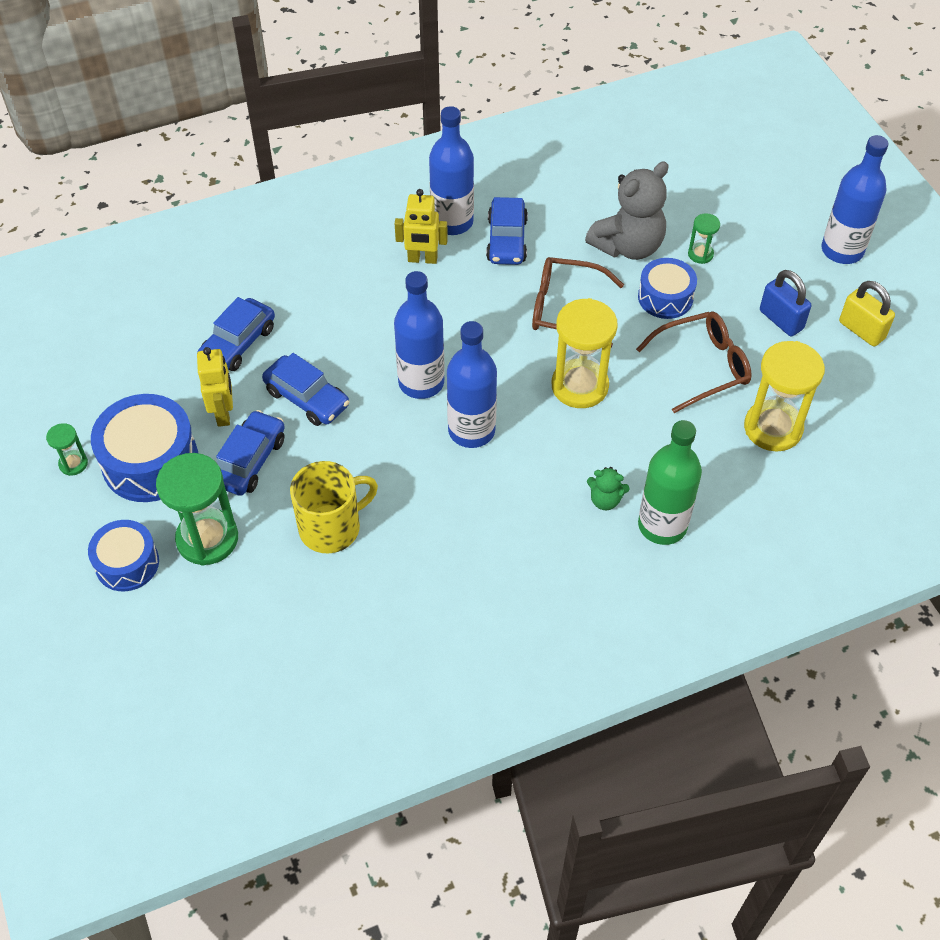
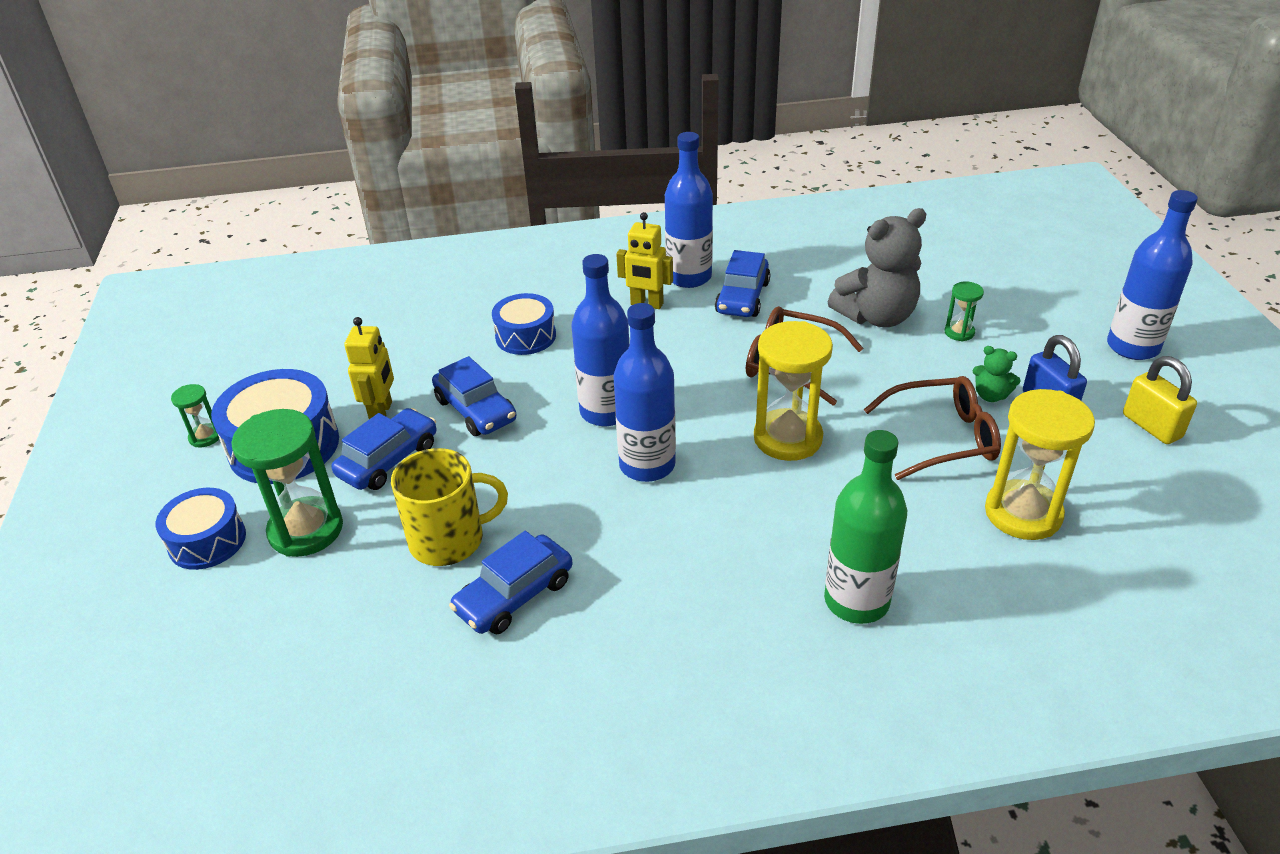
camera: 15 degrees right, 15 degrees down
blue car [197,297,275,371] -> blue car moved to [449,531,573,634]
green teddy bear [587,467,630,510] -> green teddy bear moved to [973,346,1021,402]
blue drum [638,258,697,319] -> blue drum moved to [492,293,556,355]

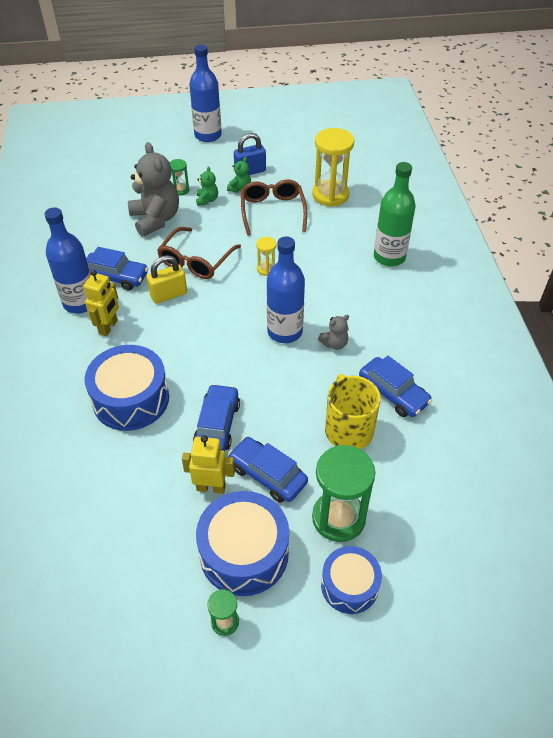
camera: 90 degrees left, 10 degrees up
blue car [432,356,517,436] -> blue car turned 45 degrees counterclockwise [193,384,240,452]
blue drum [492,293,556,355] -> blue drum [84,345,169,431], size x1.59
blue bottle [571,254,629,426] -> none
yellow hourglass [754,321,833,461] -> yellow hourglass [256,237,276,276], size x0.48
yellow padlock [1123,356,1197,444] -> yellow padlock moved to [147,255,187,304]
none -> green teddy bear [196,166,218,206]
none -> grey teddy bear [318,315,349,350]

